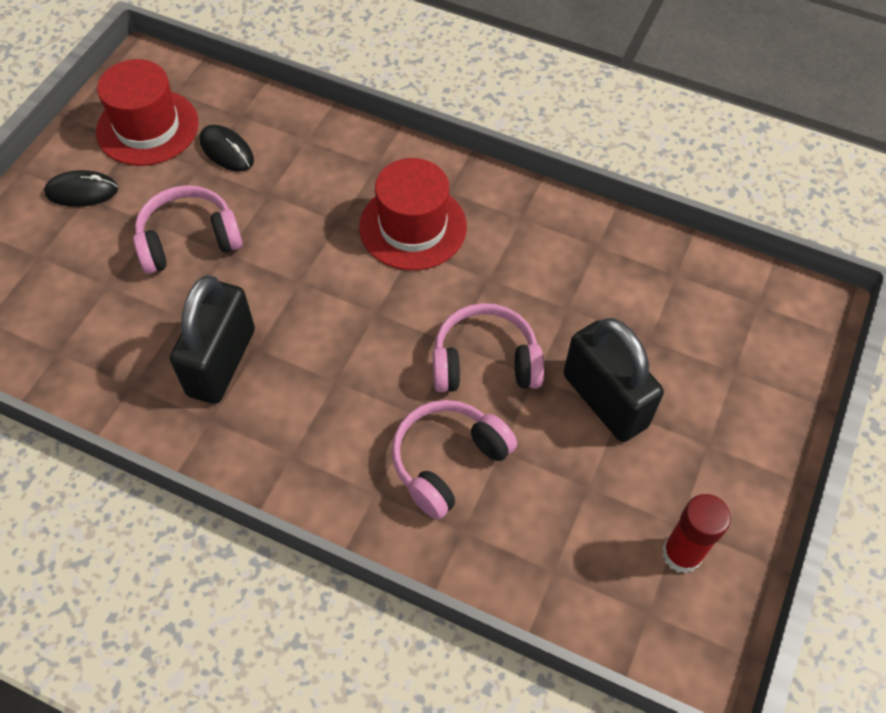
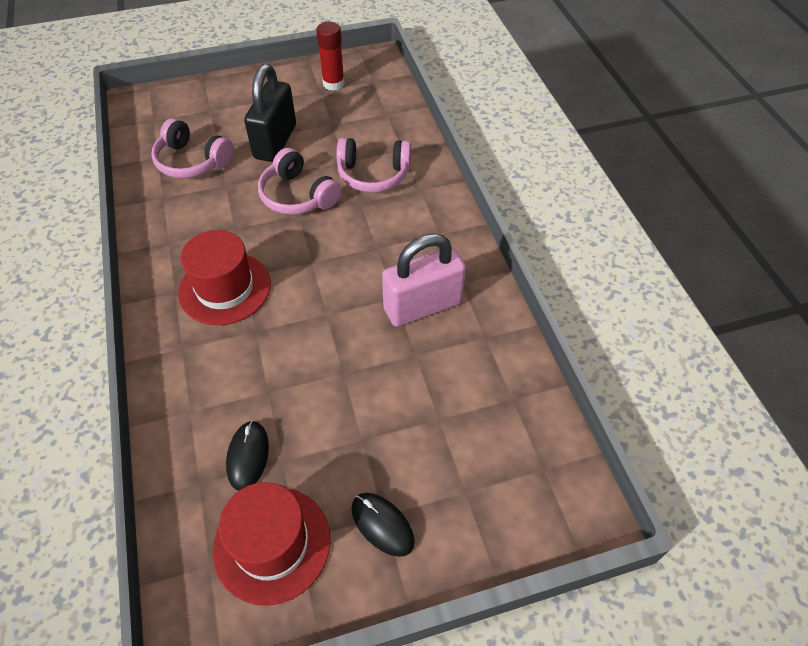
camera: 130 degrees left, 5 degrees down
pink headphones [133,185,243,274] -> pink headphones moved to [151,118,234,178]
black padlock [170,275,255,404] -> pink padlock [382,234,466,327]

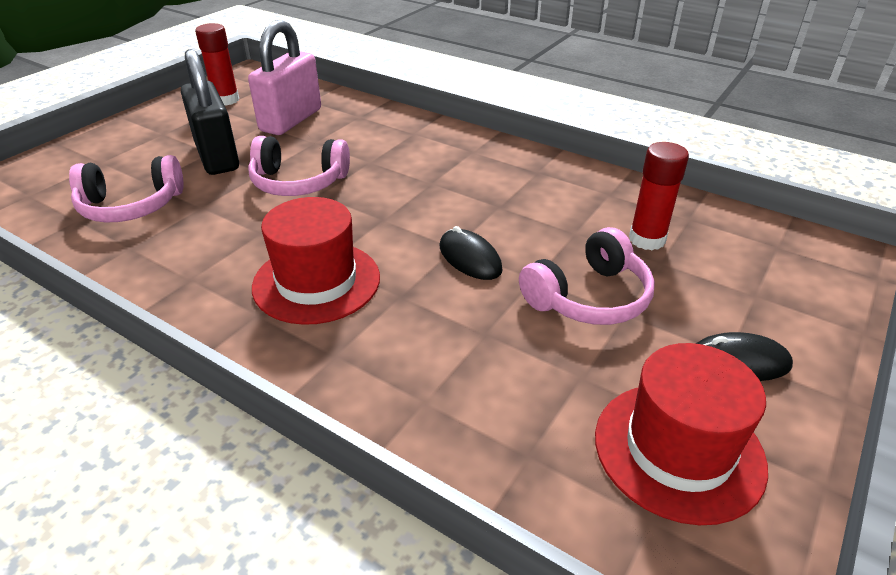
camera: 40 degrees left, 15 degrees down
black mouse [226,420,269,491] -> black mouse moved to [440,226,503,280]
pink headphones [337,138,411,193] -> pink headphones moved to [519,227,655,325]
pink padlock [382,234,466,327] -> pink padlock moved to [248,20,321,135]
none -> red glue stick [629,142,689,250]

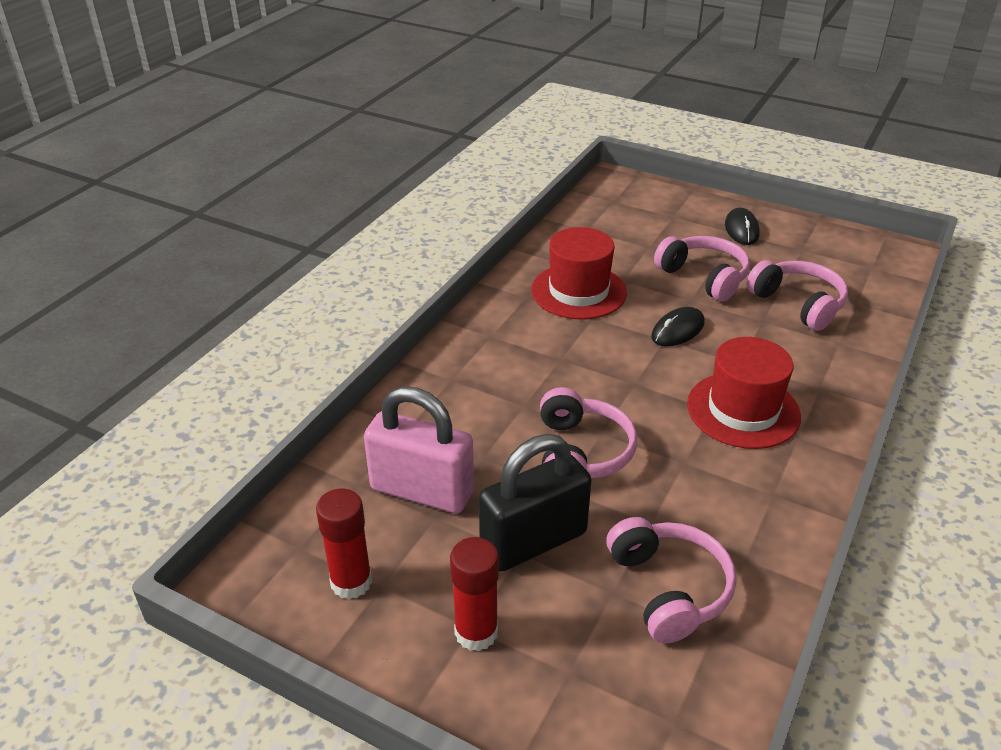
camera: 95 degrees left, 0 degrees up
red hat [595,343,768,525] -> red hat moved to [531,227,627,320]
red glue stick [629,142,689,250] -> red glue stick moved to [450,537,499,651]
none -> pink headphones [746,260,848,331]

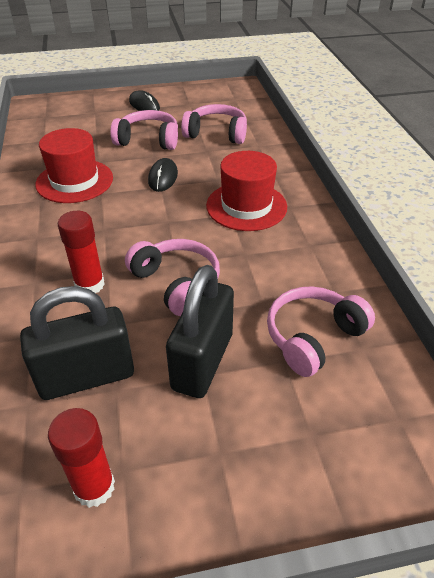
camera: 40 degrees left, 5 degrees up
pink padlock [364,386,474,513] -> black padlock [20,286,134,400]
red glue stick [450,537,499,651] -> red glue stick moved to [58,211,105,293]
pink headphones [606,517,736,643] -> pink headphones turned 75 degrees counterclockwise [267,286,375,377]

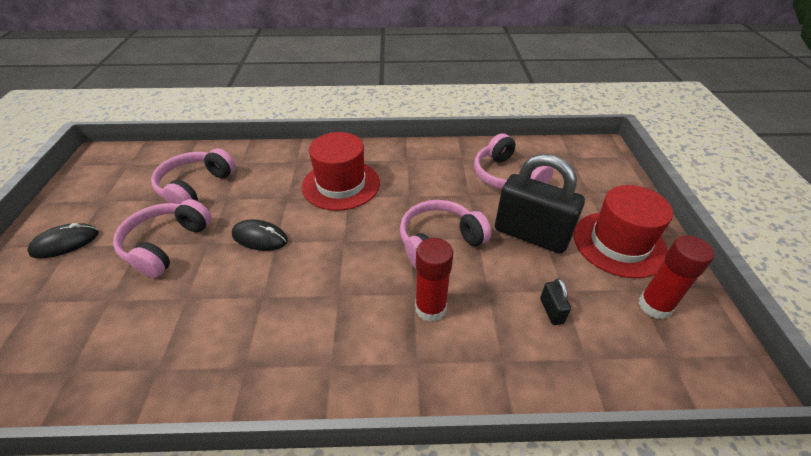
camera: 80 degrees left, 0 degrees up
black padlock [20,286,134,400] -> black padlock [540,278,571,325], size x0.41
red hat [35,128,113,203] -> red hat moved to [574,185,673,278]

